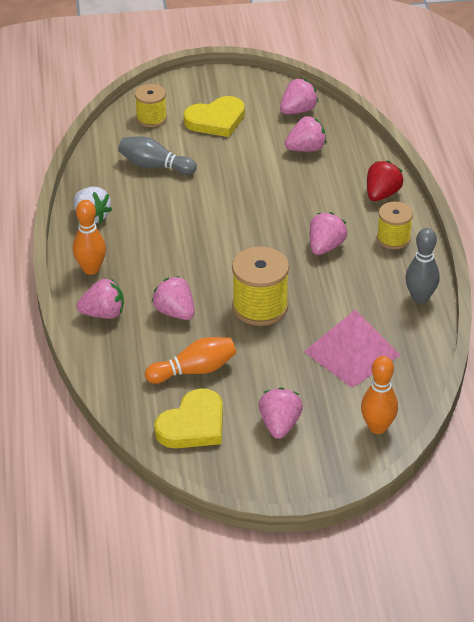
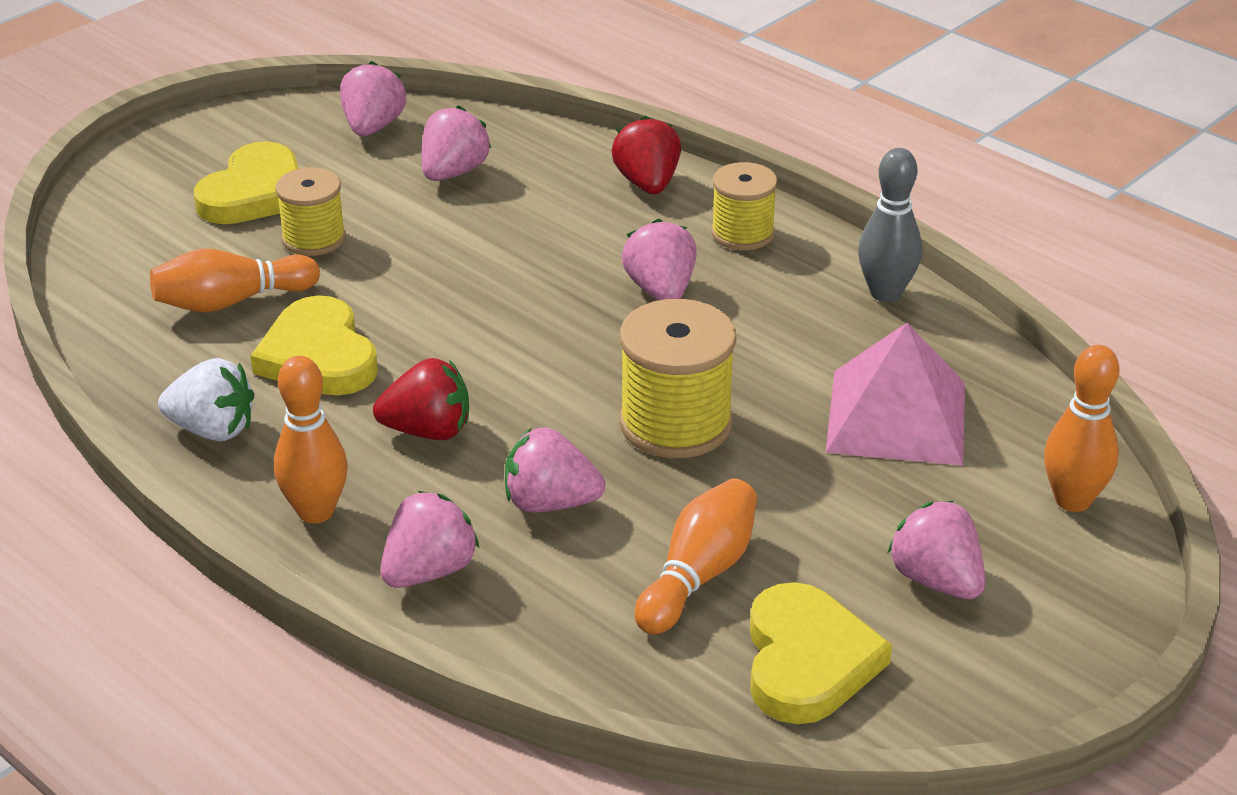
camera: 40 degrees left, 5 degrees down
grey bowling pin [118,136,197,175] -> orange bowling pin [150,249,320,313]
yellow spool [135,84,167,127] -> yellow spool moved to [275,167,346,256]
none -> yellow heart [251,295,378,396]
none -> red strawberry [373,358,469,440]

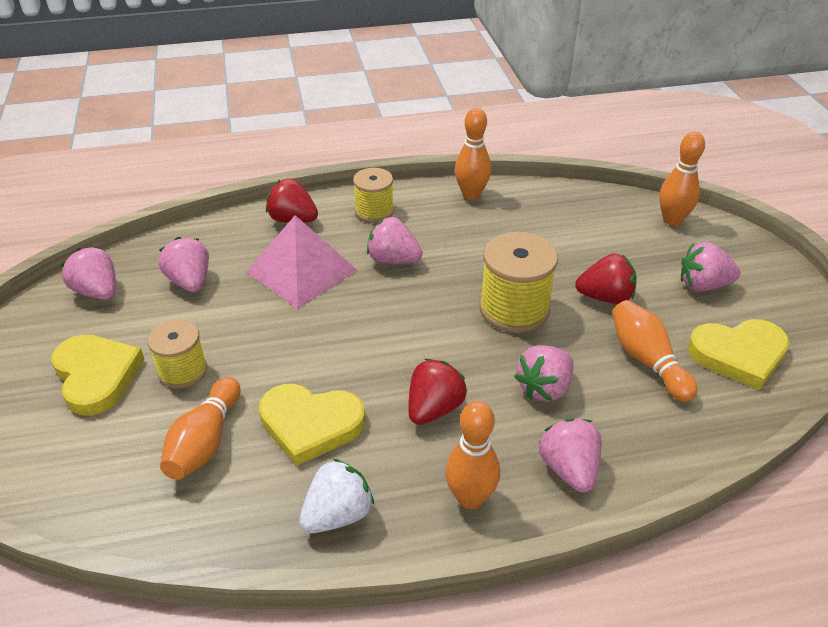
camera: 55 degrees left, 5 degrees up
yellow heart [750,582,892,724] -> yellow heart turned 135 degrees clockwise [687,319,790,390]
pink pyramid [826,323,965,466] -> pink pyramid moved to [246,215,358,309]
grey bowling pin [858,148,922,302] -> orange bowling pin [455,108,491,200]
none -> red strawberry [575,253,637,304]

